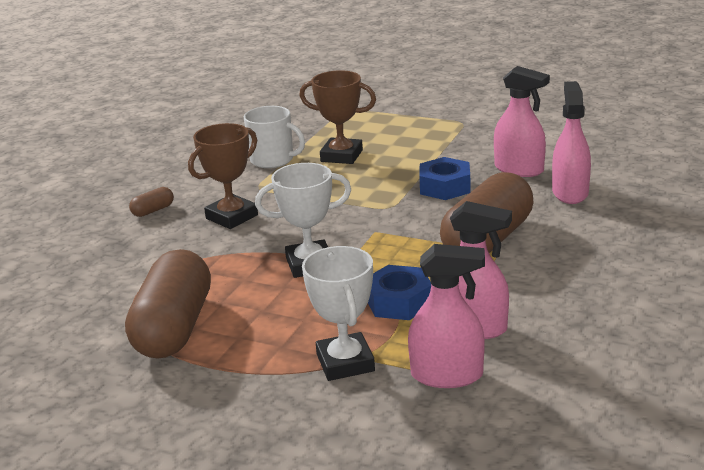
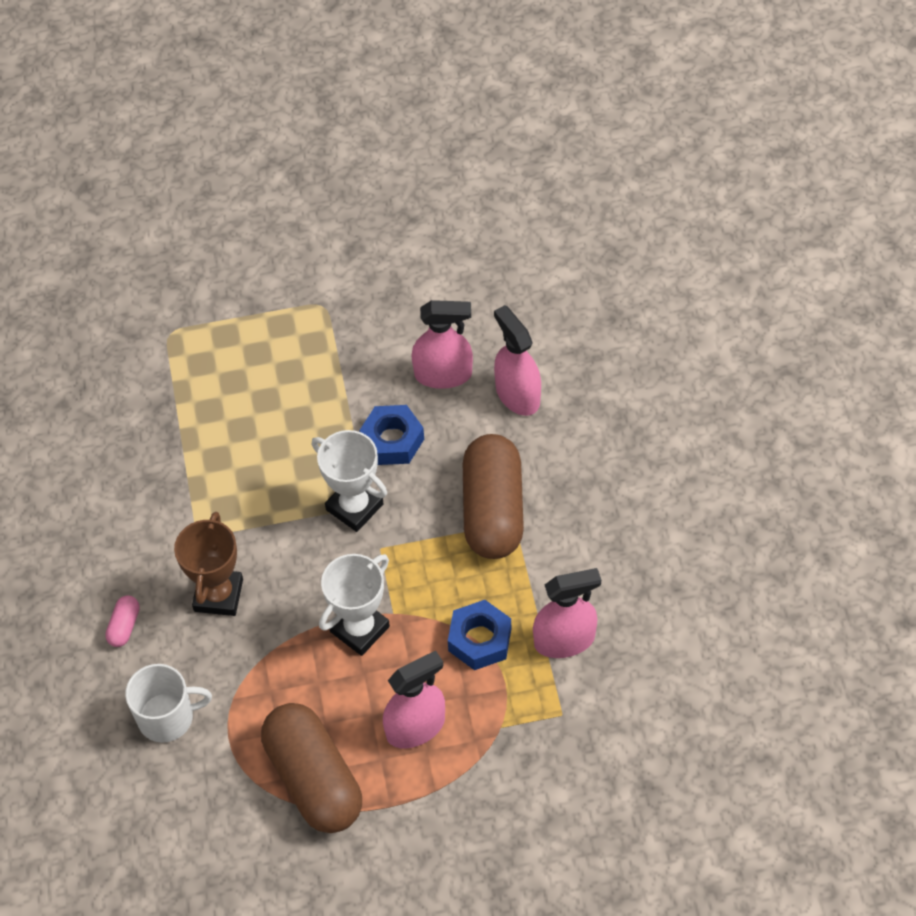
camera: 35 degrees left, 30 degrees up
brown capsule [129,187,174,217] -> pink capsule [105,596,140,647]
white mug [244,106,305,168] -> white mug moved to [125,664,212,743]
brown trophy [299,70,376,164] -> none
white trophy [302,246,375,381] -> white trophy moved to [311,430,387,532]
pink spray bottle [408,244,485,388] -> pink spray bottle moved to [383,651,445,749]

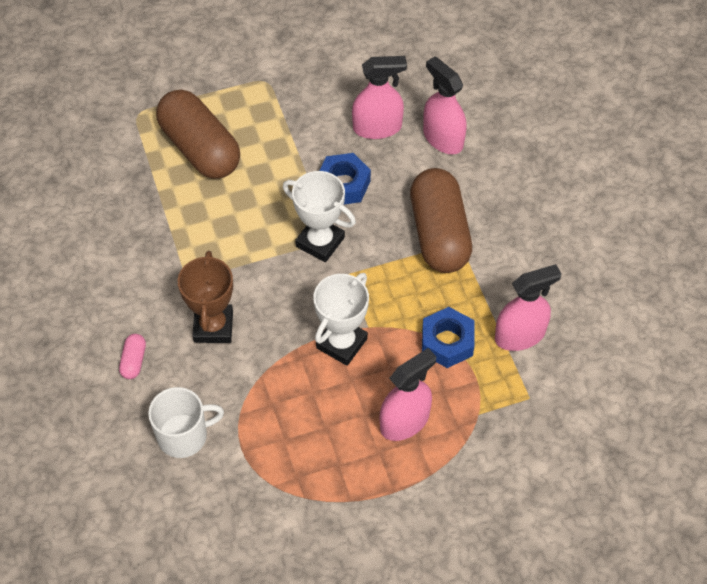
camera: 10 degrees left, 0 degrees up
brown capsule [261,703,362,833] -> brown capsule moved to [156,89,240,179]

